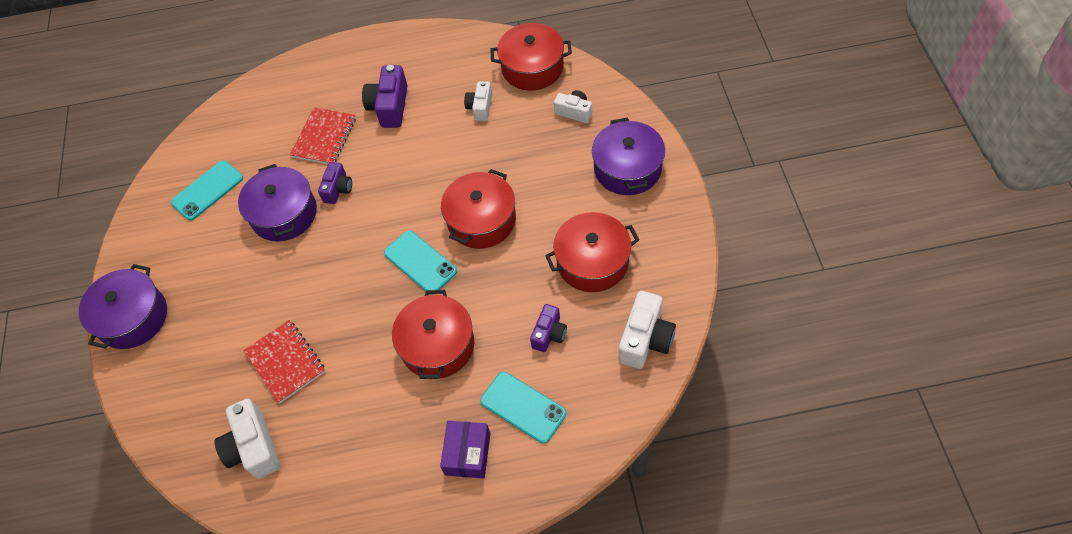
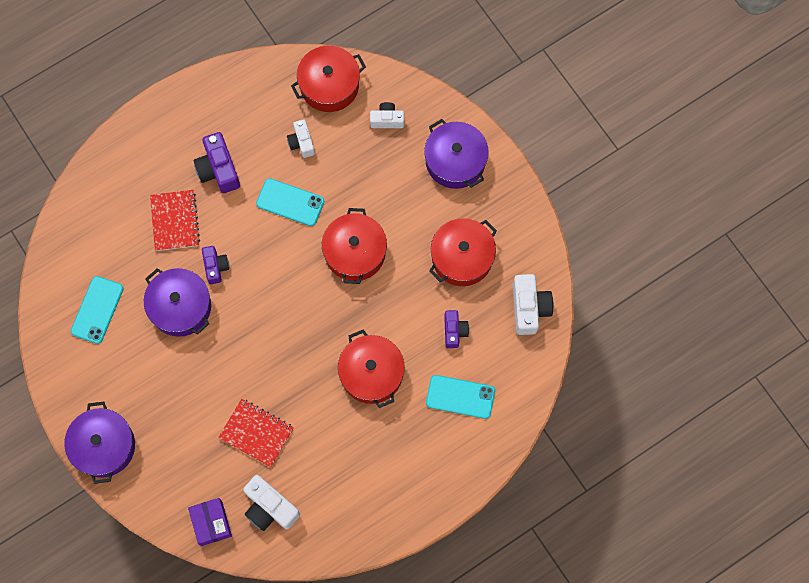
camera: 30 degrees left, 15 degrees up
turquoise phone [384,230,457,291] -> turquoise phone moved to [256,178,324,226]
purple box [440,421,490,478] -> purple box moved to [188,498,232,546]

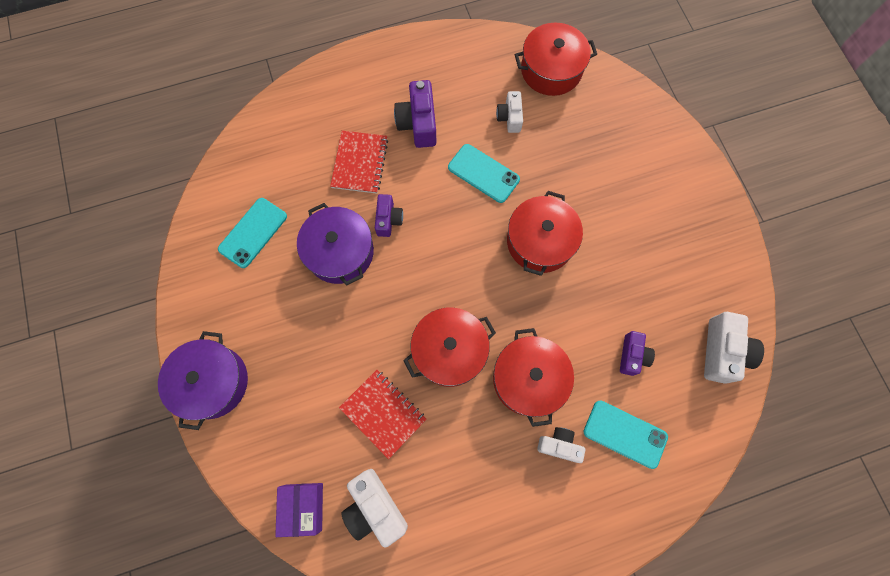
camera: 15 degrees right, 0 degrees up
white camera [370,102,404,128] -> white camera moved to [537,427,585,463]
purple pot [424,119,489,189] -> none
red pot [429,218,497,286] -> red pot moved to [403,308,496,387]

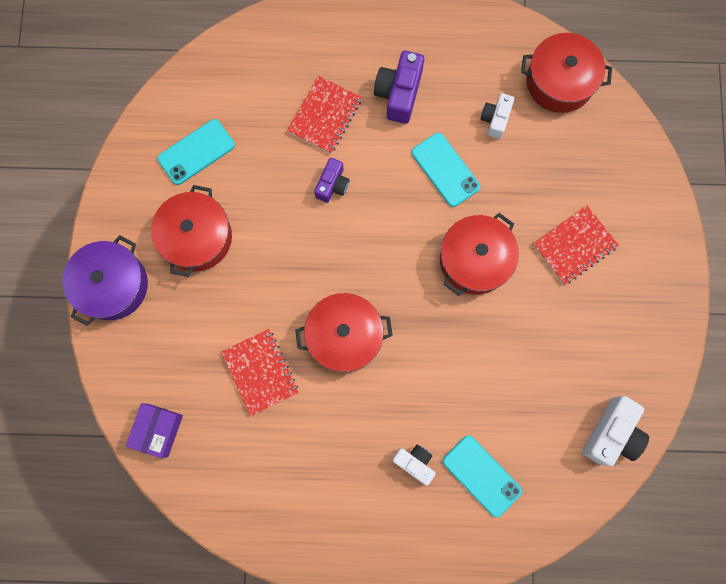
camera: 20 degrees right, 5 degrees up
purple pot [297,203,374,285] -> none
white camera [341,469,408,548] -> none
red pot [493,328,574,427] -> red pot moved to [151,185,232,277]
purple camera [620,331,655,376] -> none
none -> red notebook [533,205,619,285]

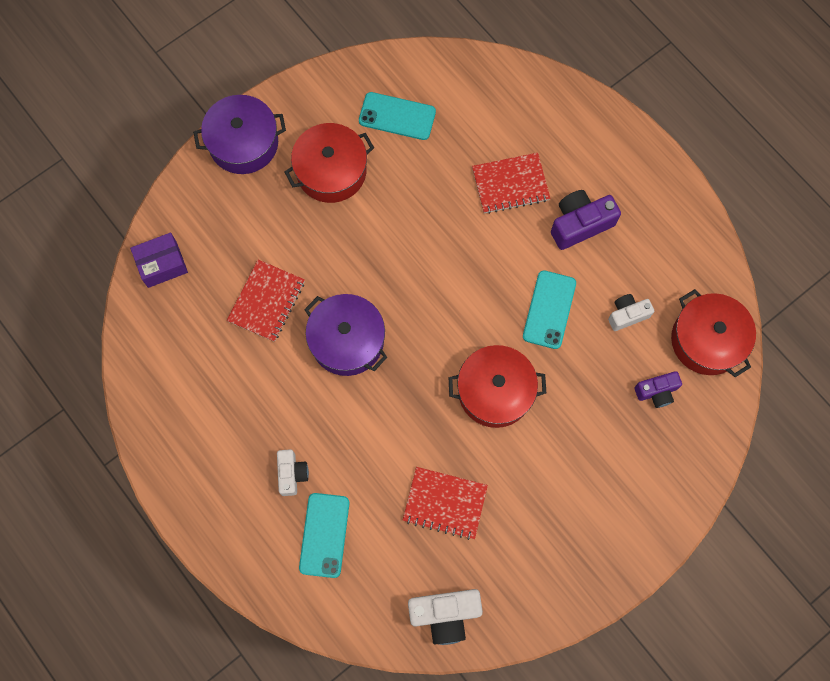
camera: 50 degrees right, 5 degrees down
red pot [295,293,393,373] -> purple pot [304,294,387,376]
purple camera [314,158,350,203] -> purple camera moved to [634,371,682,408]
red notebook [533,205,619,285] -> red notebook moved to [403,467,488,540]

